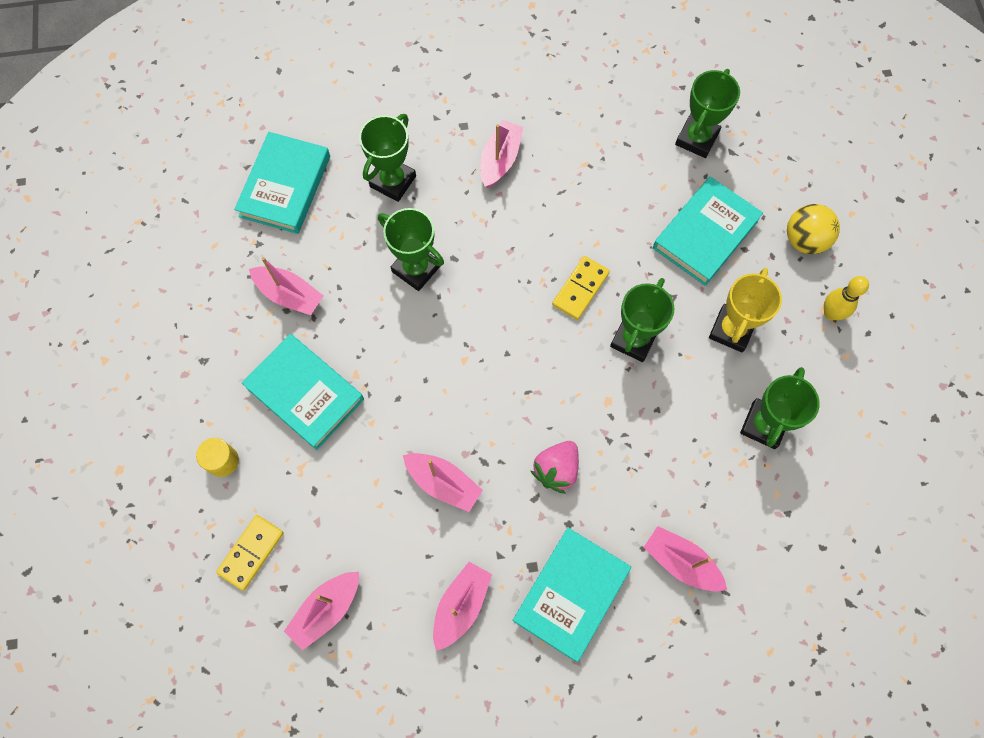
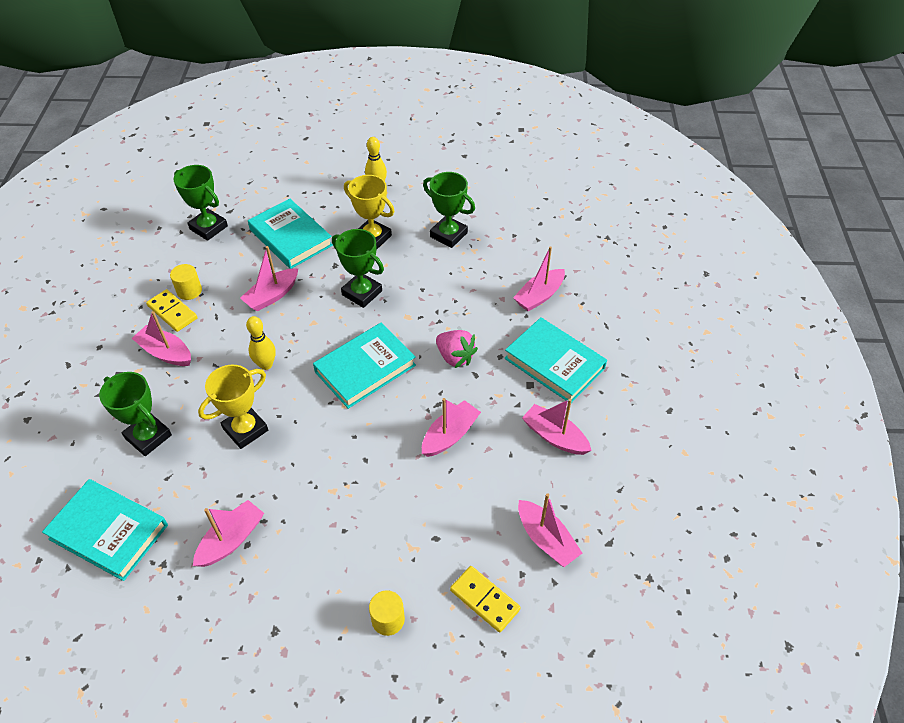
camera: 80 degrees left, 20 degrees down
turquoise book [242,334,364,450] -> turquoise book moved to [313,323,416,409]
green trophy [378,208,444,291] -> yellow trophy [198,365,268,449]
yellow domino [552,256,610,320] -> yellow domino moved to [146,289,197,332]
yellow ball [787,204,840,254] -> none
none -> yellow cylinder [170,264,202,300]
none -> pink boat [240,246,298,311]
none -> yellow bowling pin [246,316,276,370]

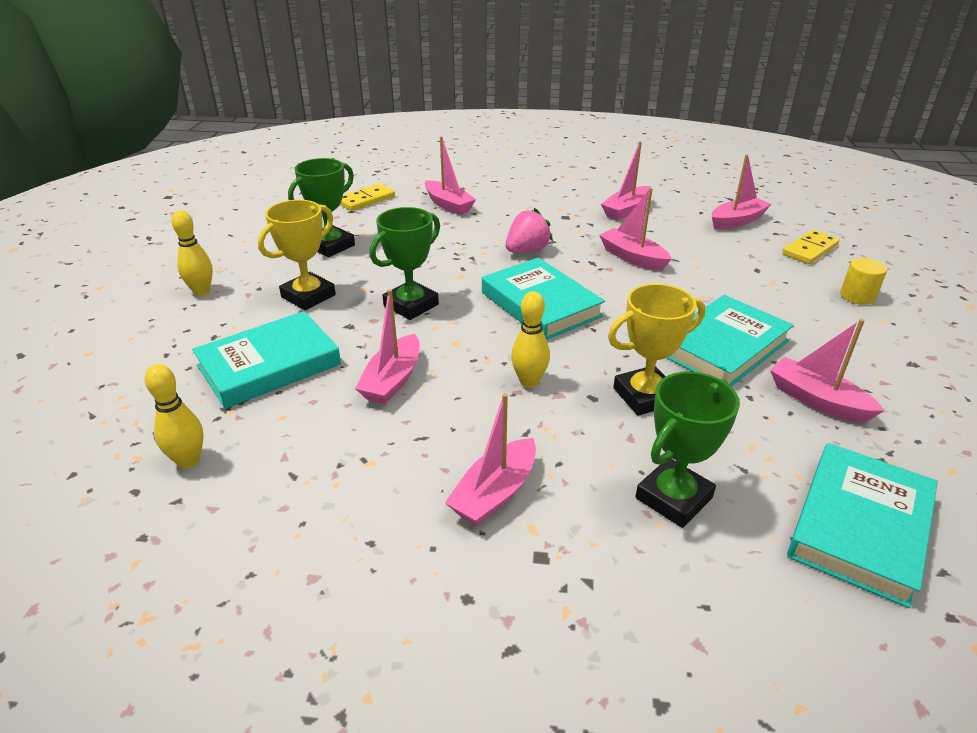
camera: 85 degrees left, 15 degrees down
yellow domino [146,289,197,332] -> yellow domino moved to [340,184,395,211]
yellow cylinder [170,264,202,300] -> none
green trophy [173,165,228,241] -> yellow bowling pin [145,364,203,469]
yellow trophy [198,365,268,449] -> yellow trophy turned 75 degrees counterclockwise [608,284,705,416]
pink boat [240,246,298,311] -> pink boat turned 60 degrees clockwise [355,289,420,404]
turquoise book [504,317,607,403] -> turquoise book moved to [667,295,794,386]

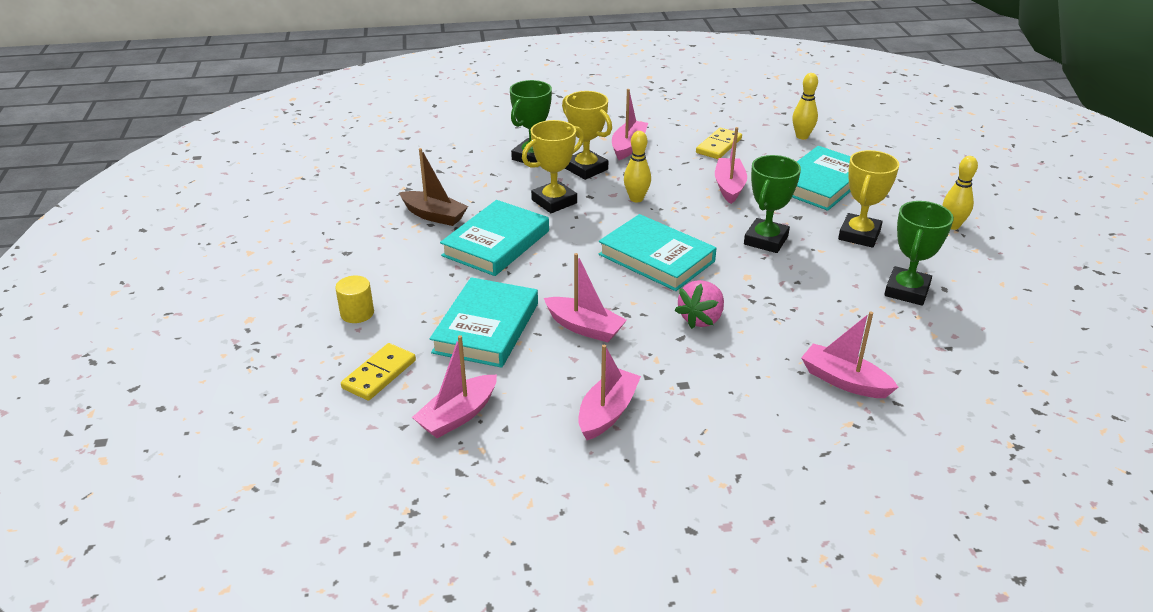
camera: 165 degrees right, 0 degrees up
yellow domino [340,184,395,211] -> yellow domino moved to [696,128,742,159]
pink boat [770,319,884,423] -> brown boat [399,148,468,226]
turquoise book [787,443,938,608] -> turquoise book moved to [430,277,538,368]
none -> yellow trophy [562,91,612,180]

